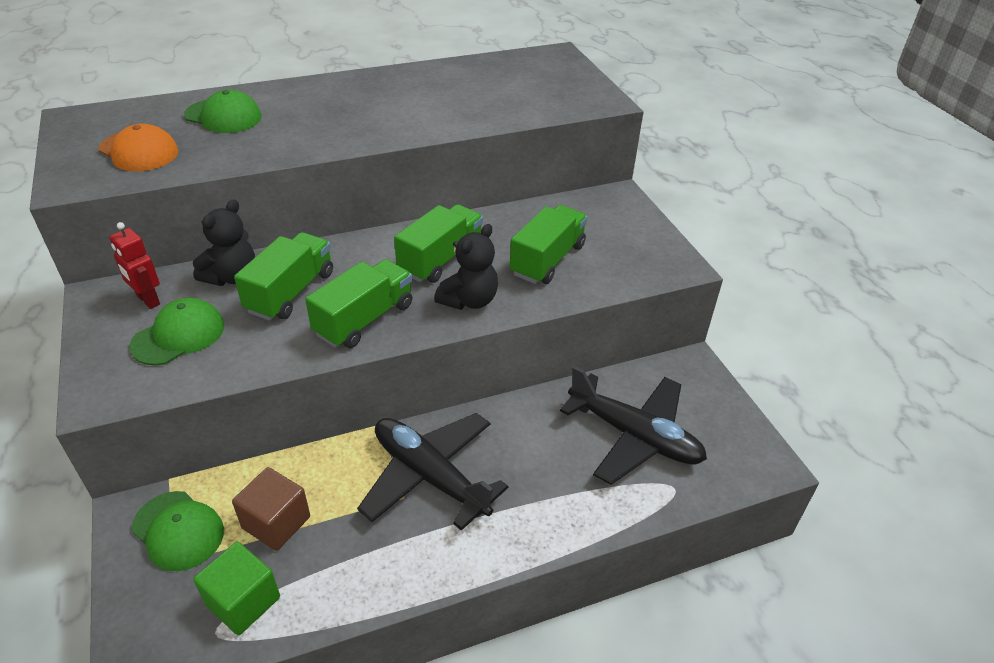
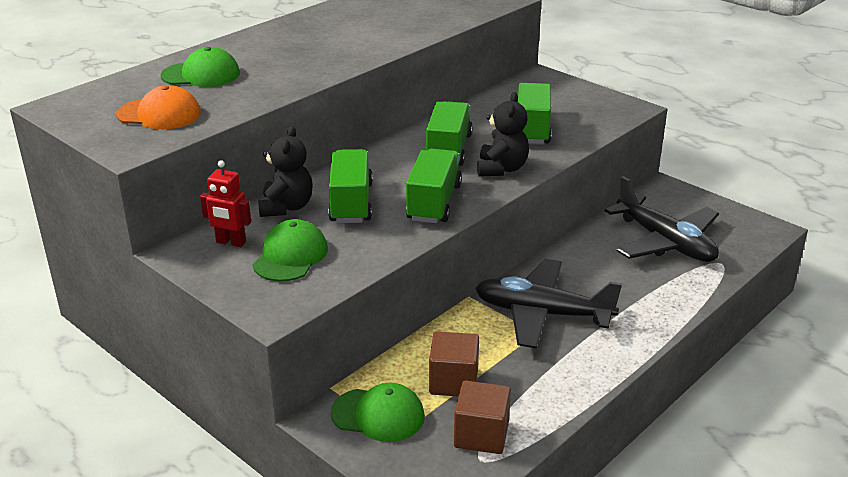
camera: 25 degrees left, 10 degrees down
green cube [193,542,280,635] -> brown cube [454,380,511,454]
black plane [560,366,707,485] -> black plane turned 45 degrees clockwise [605,176,719,262]

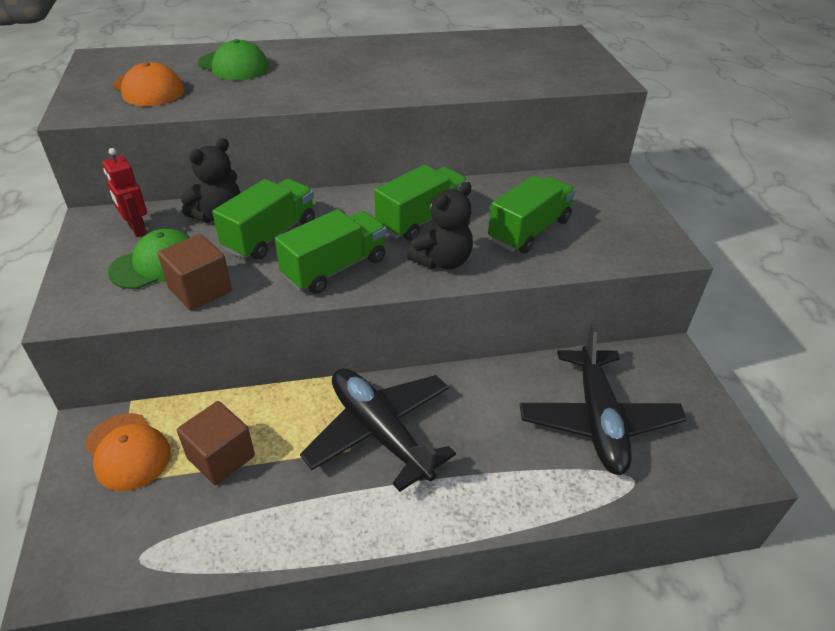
camera: 35 degrees right, 10 degrees up
green cap [331,383,425,442] -> orange cap [85,413,171,491]
brown cube [454,380,511,454] -> brown cube moved to [158,234,232,310]

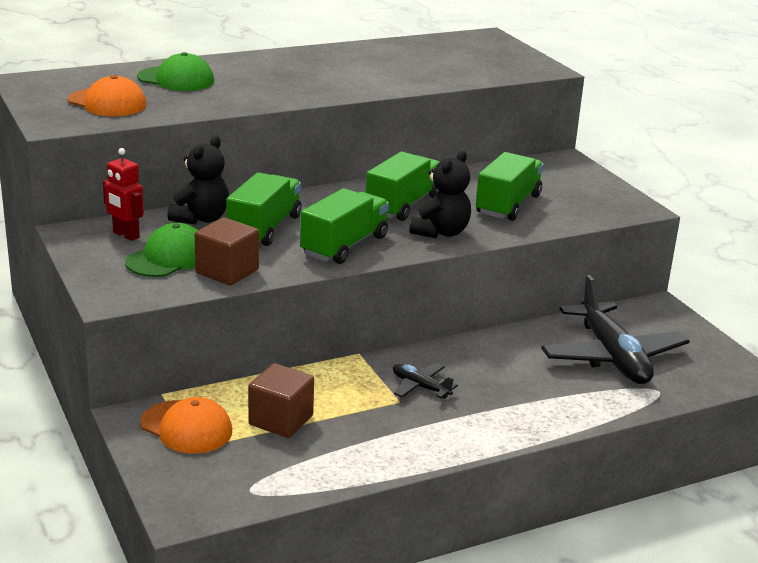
camera: 15 degrees left, 15 degrees down
black plane [300,368,456,492] -> black plane [393,363,458,399], size x0.46

